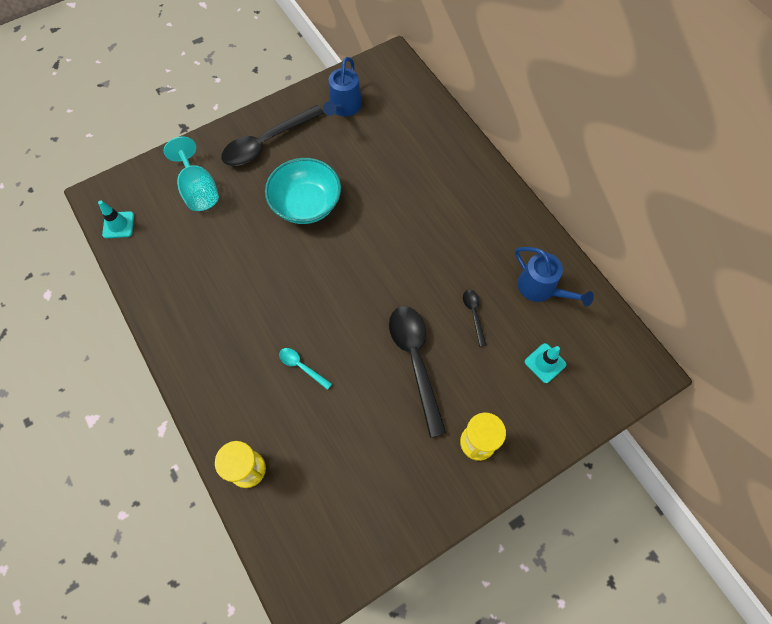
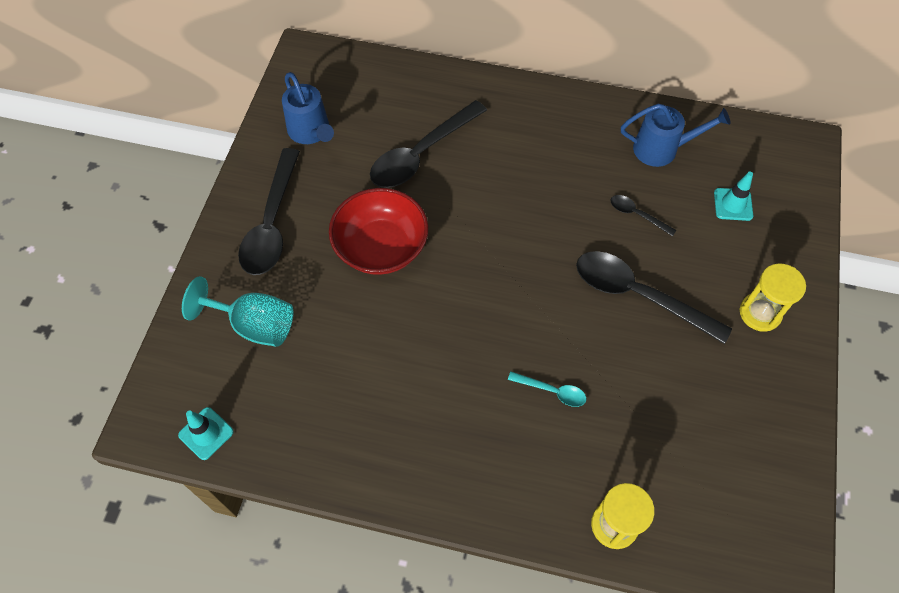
camera: 45 degrees left, 5 degrees down
turquoise bowl [265,158,341,224] -> red bowl [329,188,429,275]
turquoise spoon [279,348,332,390] -> turquoise spoon turned 150 degrees counterclockwise [508,372,586,407]
none -> black spoon [370,100,487,188]

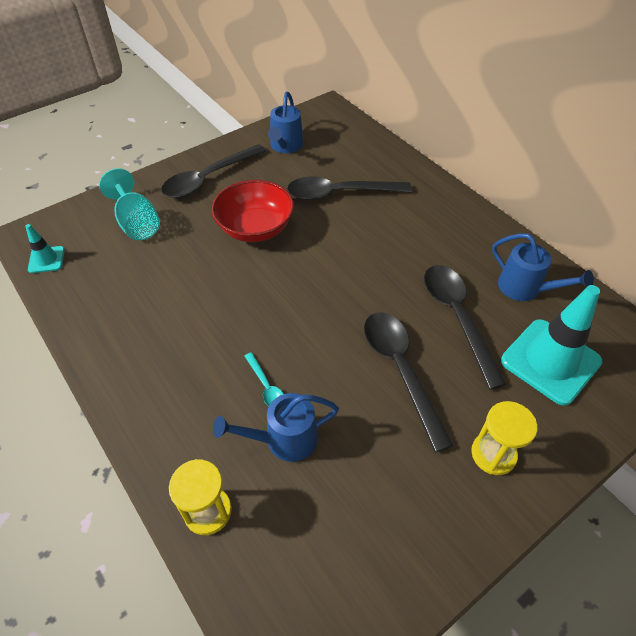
camera: 40 degrees right, 10 degrees down
black spoon [610,195,676,237] -> black spoon [424,265,507,390], size x2.16
turquoise traffic cone [714,172,753,221] -> turquoise traffic cone [501,285,602,406], size x2.07
none -> blue watering can [213,393,339,462]

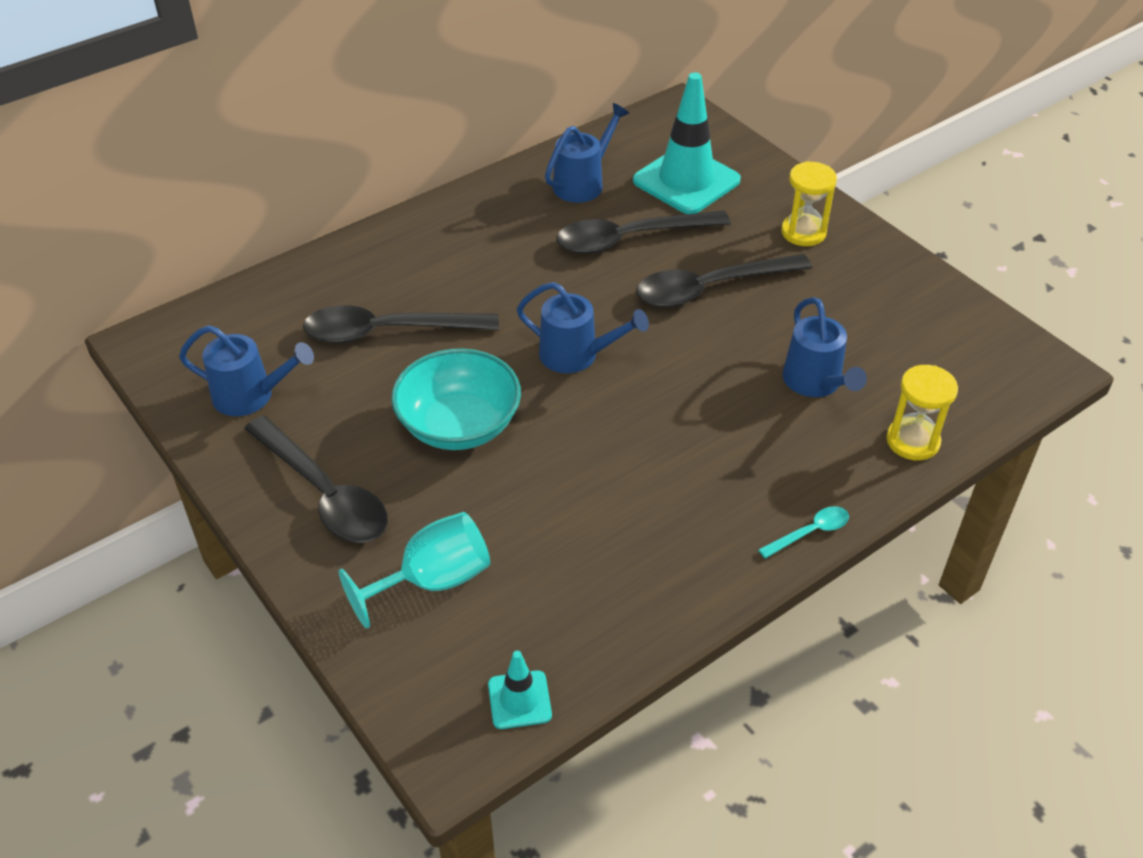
camera: 90 degrees left, 5 degrees down
red bowl [211,180,294,242] -> turquoise bowl [391,348,521,450]
turquoise spoon [244,352,283,407] -> turquoise spoon moved to [758,506,849,559]
black spoon [287,176,412,200] -> black spoon turned 90 degrees clockwise [303,305,499,343]
none -> blue watering can [517,282,649,373]

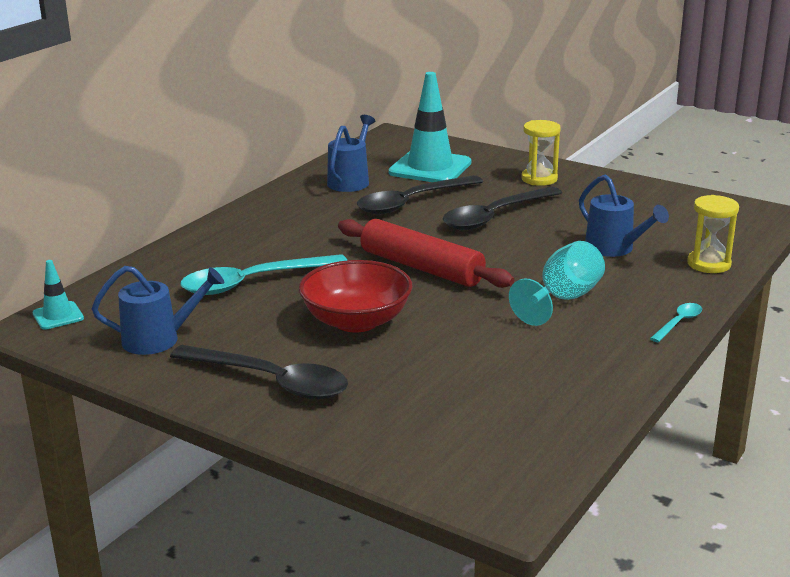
camera: 20 degrees left, 20 degrees down
black spoon [303,305,499,343] -> turquoise spoon [180,254,347,295]
turquoise goblet [338,512,490,629] -> turquoise goblet moved to [509,241,605,326]
turquoise bowl [391,348,521,450] -> red bowl [299,260,412,332]
turquoise traffic cone [488,651,552,729] -> turquoise traffic cone moved to [33,260,84,330]
blue watering can [517,282,649,373] -> red rolling pin [338,219,514,288]

